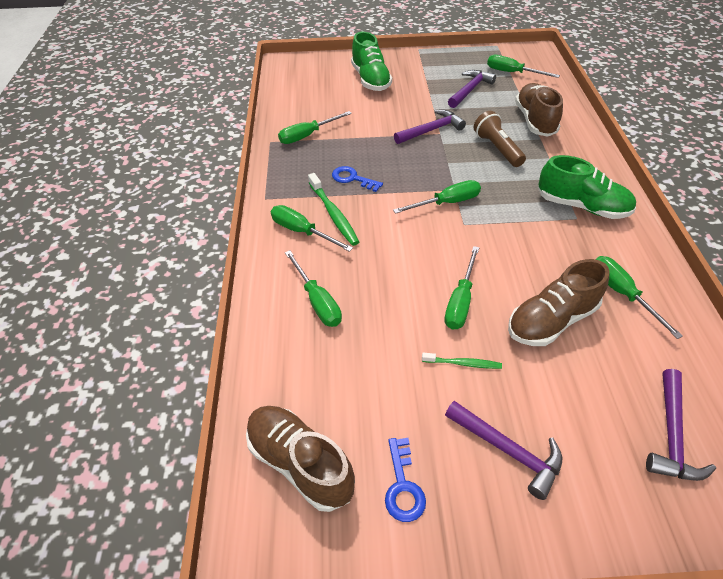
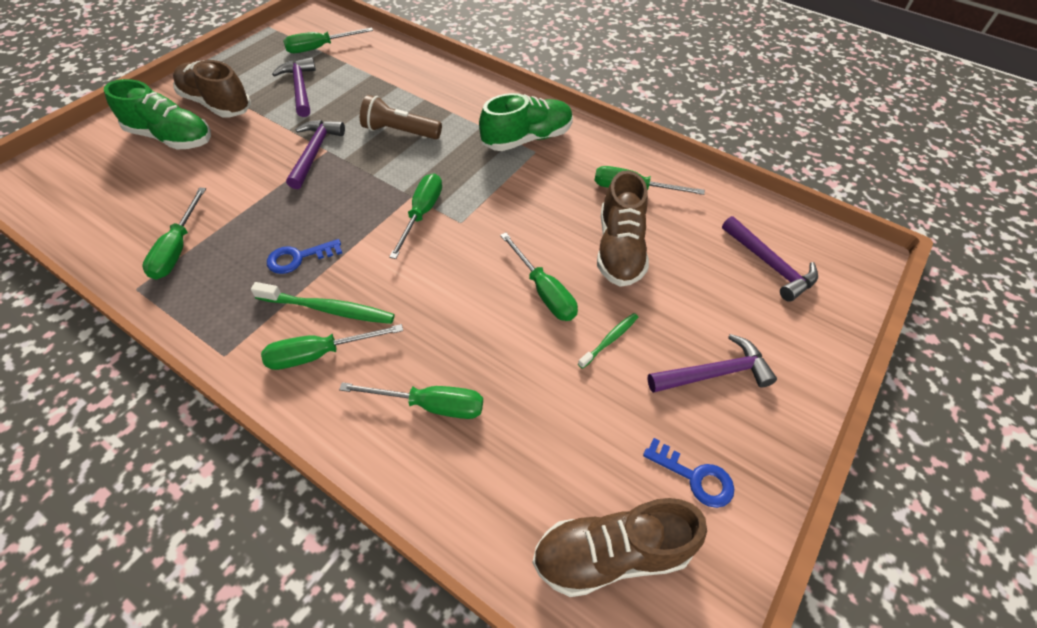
camera: 55 degrees left, 5 degrees up
brown shoe [515,83,563,137] -> brown shoe moved to [173,60,251,117]

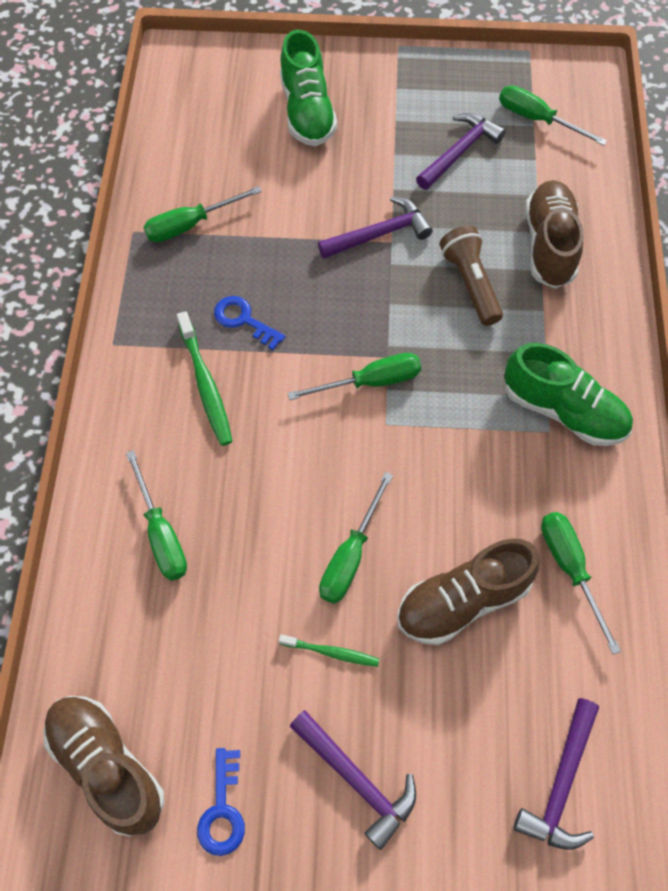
camera: 60 degrees right, 10 degrees up
brown shoe [173,60,251,117] -> brown shoe moved to [525,180,584,289]
green screwdriver [261,324,403,370] -> none

